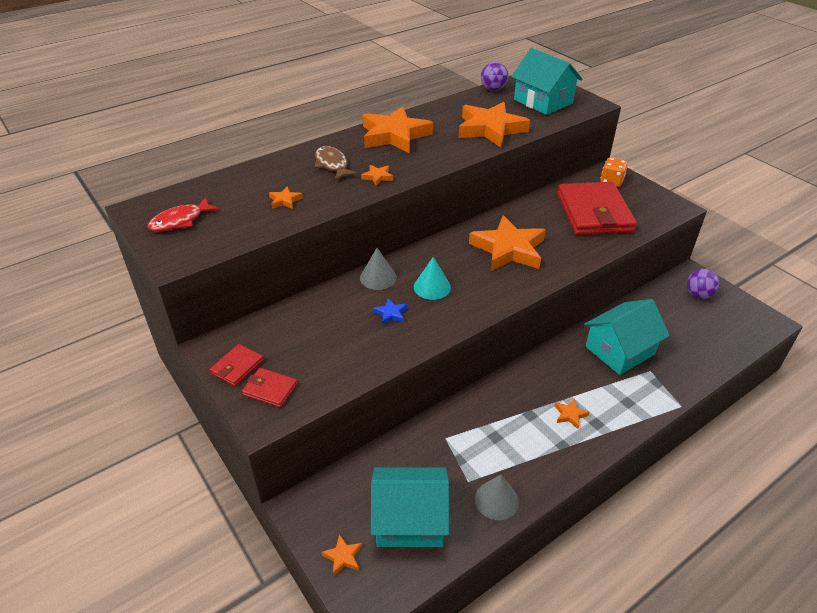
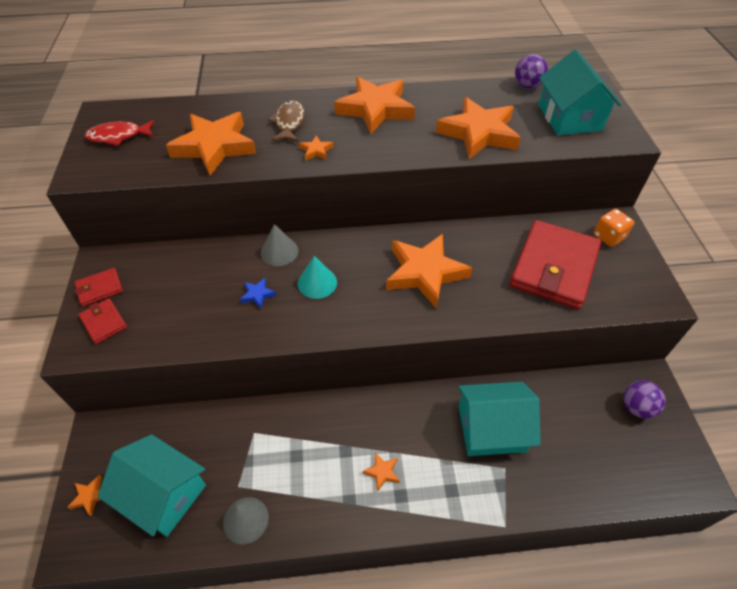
camera: 30 degrees right, 10 degrees up
orange star [269,186,303,209] -> orange star [166,112,256,175], size x2.50

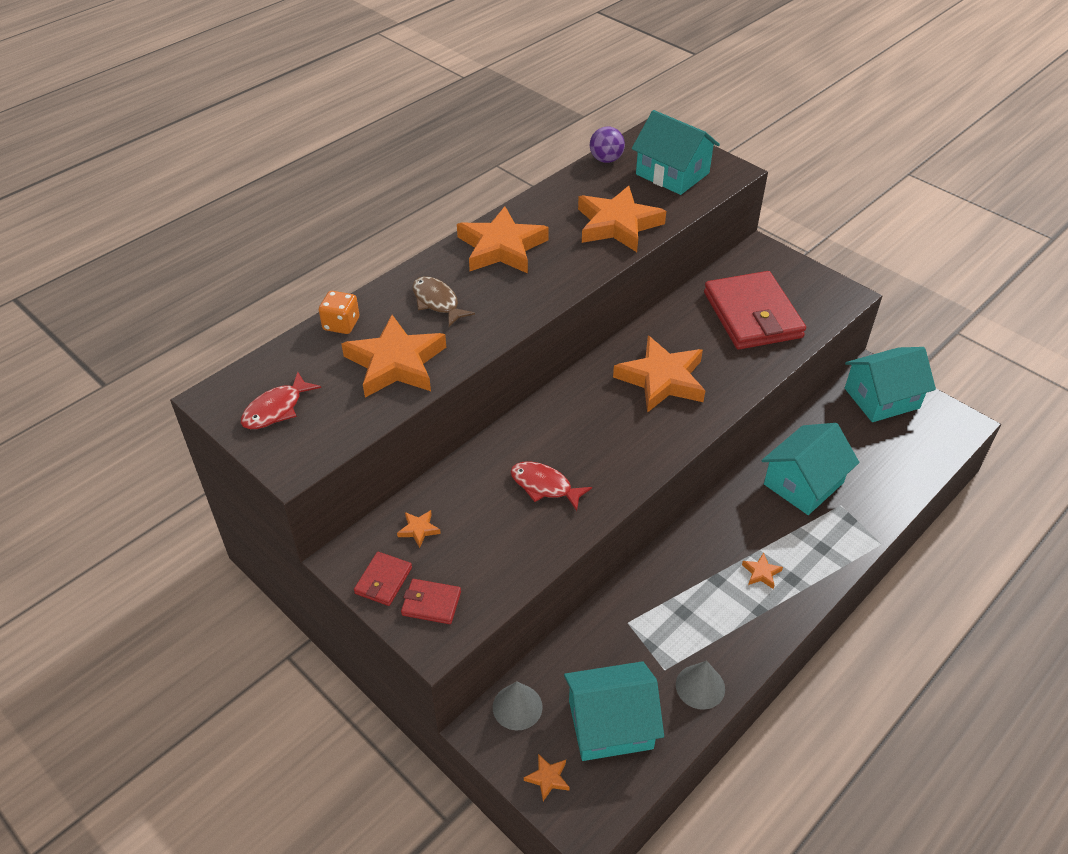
camera: 40 degrees left, 5 degrees down
blue star [240,278,276,309] -> red fish [510,462,592,511]
grey cone [261,224,298,266] -> grey cone moved to [493,681,543,731]
turquoise cone [298,256,337,299] -> none
orange star [299,135,333,161] -> orange star moved to [397,510,441,548]
orange dice [594,209,634,247] -> orange dice moved to [319,291,360,334]
purple ball [624,380,666,418] -> turquoise house [845,347,936,422]

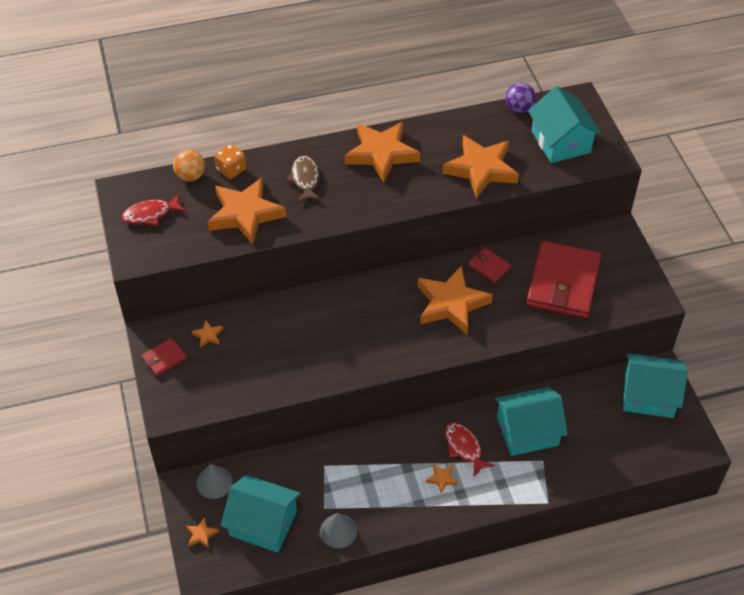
camera: 30 degrees right, 5 degrees up
red wallet [401,579,461,624] -> red wallet moved to [469,248,511,283]
red fish [510,462,592,511] -> red fish moved to [445,423,495,477]
none -> orange ball [173,150,205,181]

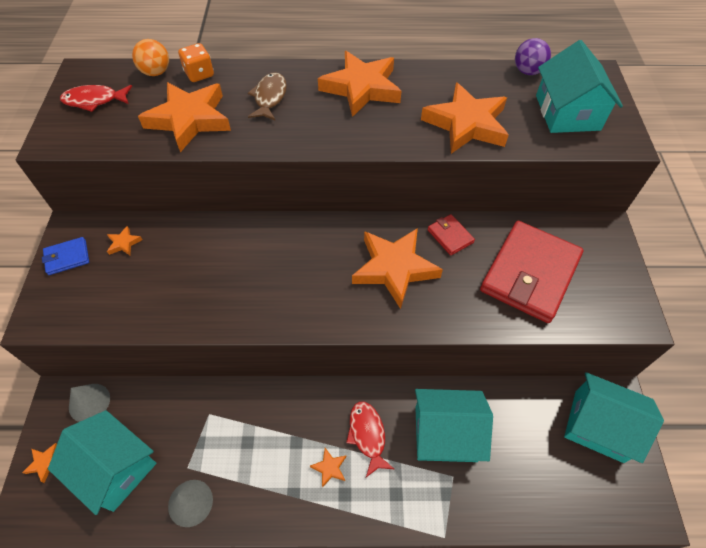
camera: 15 degrees right, 5 degrees up
red wallet [141,338,187,376] -> blue wallet [42,237,89,275]

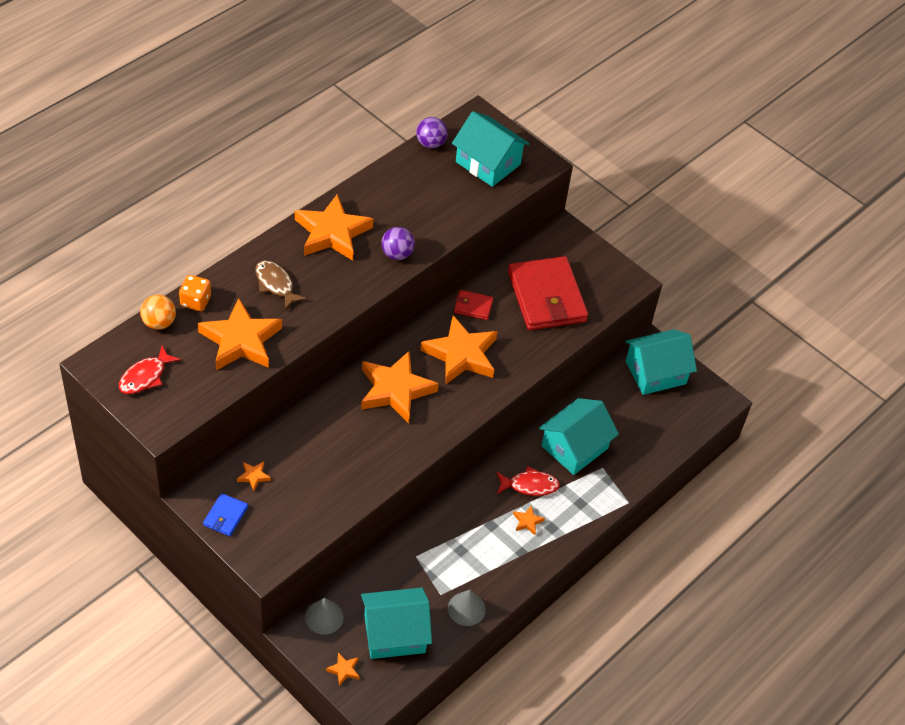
camera: 50 degrees left, 5 degrees down
red fish [346,402,394,477] -> red fish turned 150 degrees clockwise [496,467,560,496]
orange star [421,82,509,154] -> orange star moved to [361,351,439,423]
none -> purple ball [381,227,415,260]

